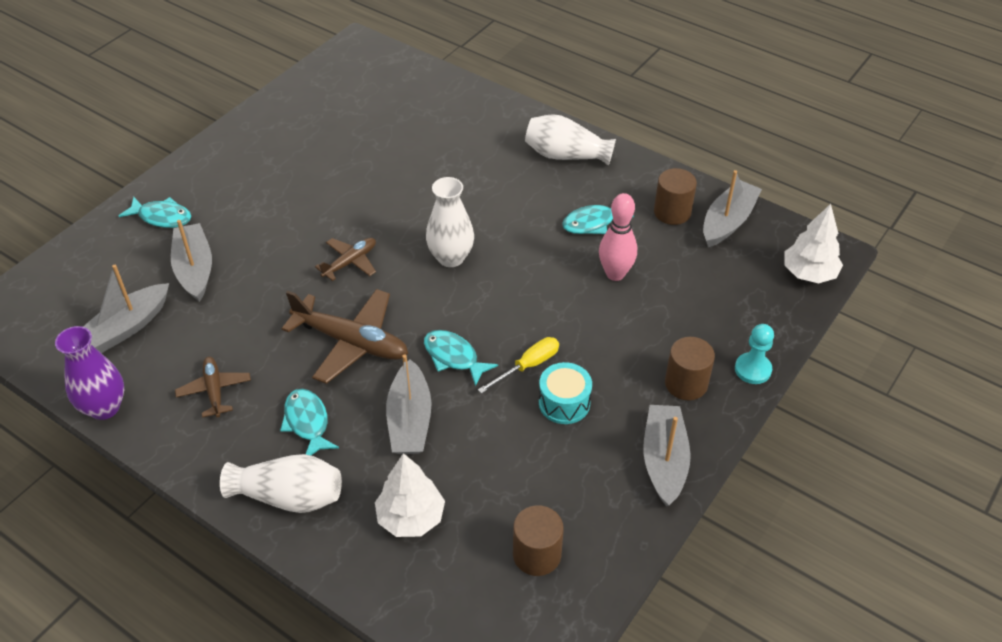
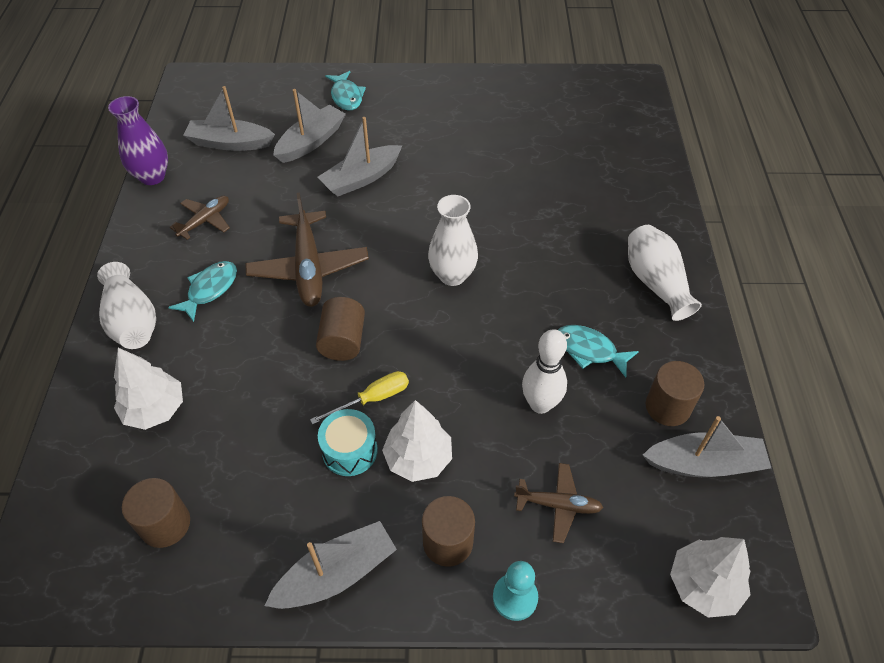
camera: 55 degrees right, 5 degrees up
brown plane [315,238,376,281] -> brown plane moved to [514,463,603,543]
grey boat [386,355,432,454] -> grey boat moved to [318,117,402,196]
turquoise fish [424,330,498,387] -> brown cylinder [316,297,365,361]
yellow screwdriver [478,337,559,394] -> yellow screwdriver turned 45 degrees counterclockwise [310,371,409,425]
pink bowling pin [599,193,637,281] -> white bowling pin [522,329,567,414]
none -> white tree [382,400,452,482]

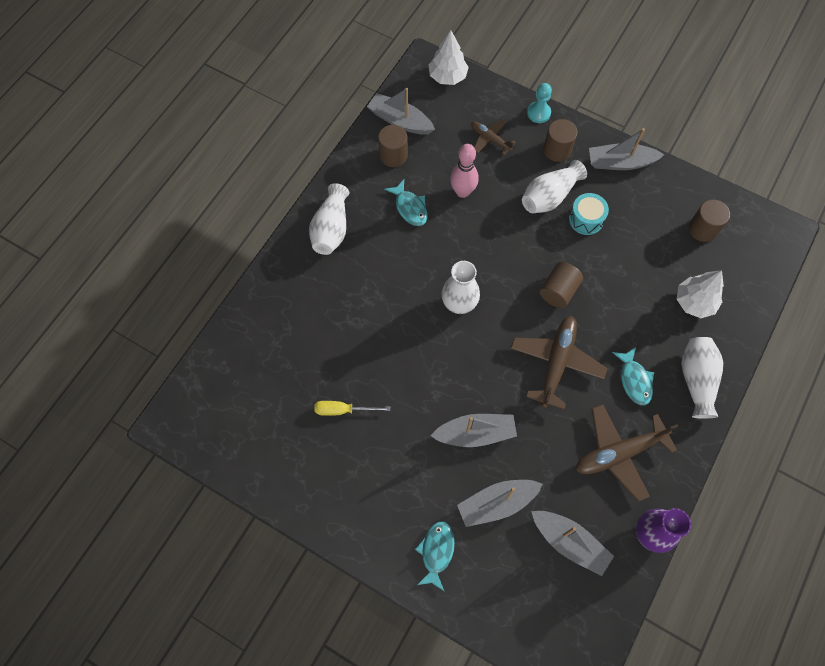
camera: 150 degrees left, 15 degrees up
turquoise fish [168,261,237,322] -> turquoise fish turned 75 degrees counterclockwise [612,347,654,405]
brown plane [170,196,230,240] -> brown plane [576,404,678,502], size x1.78
yellow screwdriver [310,371,409,425] -> yellow screwdriver moved to [314,401,390,416]
white tree [382,400,452,482] -> white vase [522,160,587,213]
white bowling pin [522,329,567,414] -> pink bowling pin [450,144,479,198]

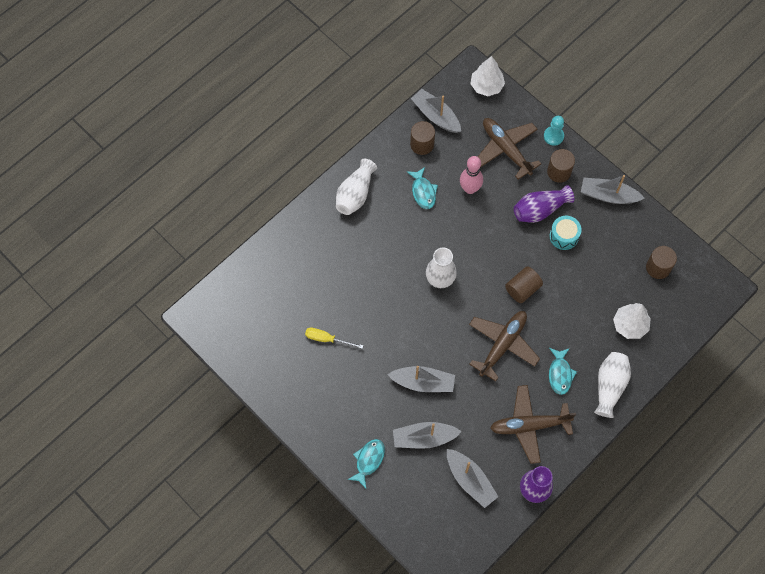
camera: 15 degrees right, 0 degrees up
brown plane [471,119,516,155] -> brown plane [478,118,541,180], size x1.78
white vase [522,160,587,213] -> purple vase [514,185,574,223]

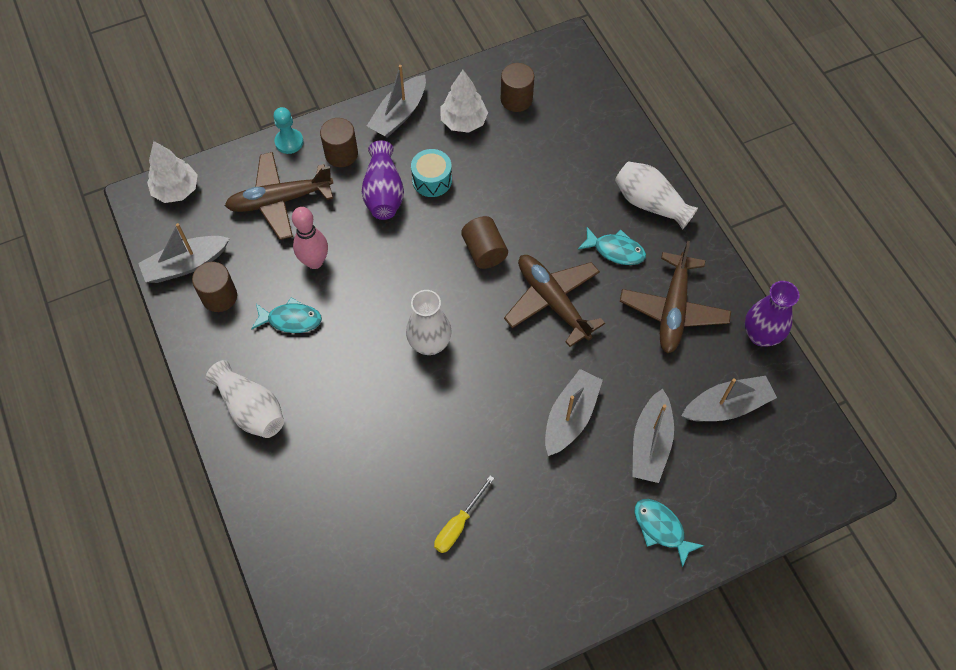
camera: 70 degrees left, 5 degrees down
white tree [613,303,651,339] -> white tree moved to [441,70,488,133]

